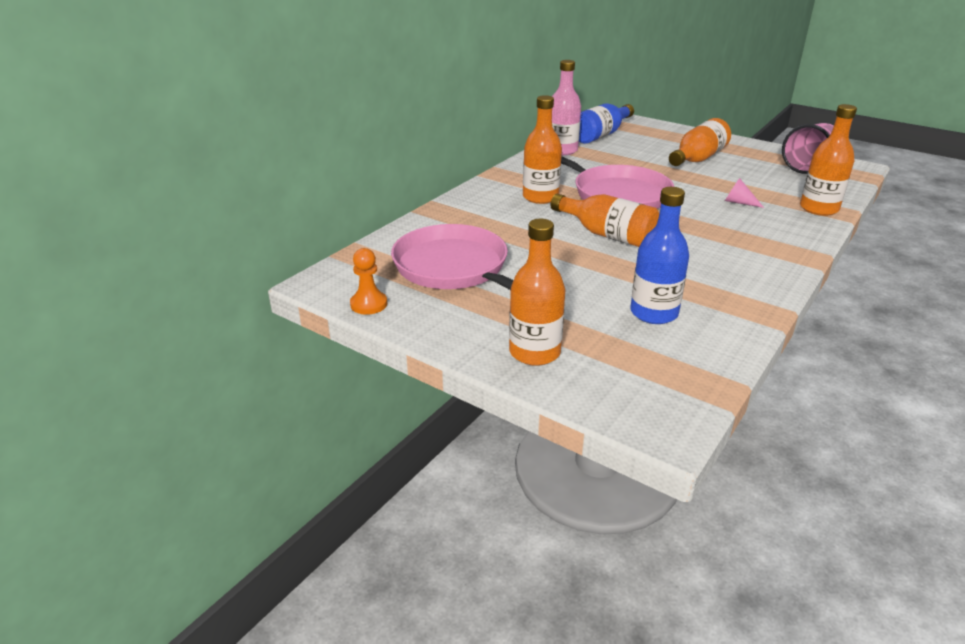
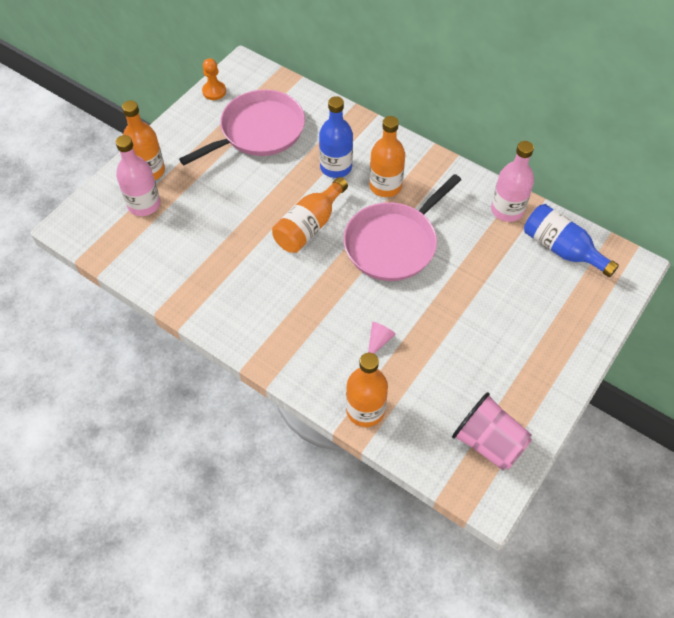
camera: 90 degrees right, 25 degrees up
blue bottle [630,187,689,324] -> blue bottle moved to [319,96,353,178]
orange bottle [669,118,731,166] -> none
none -> pink bottle [116,135,160,216]

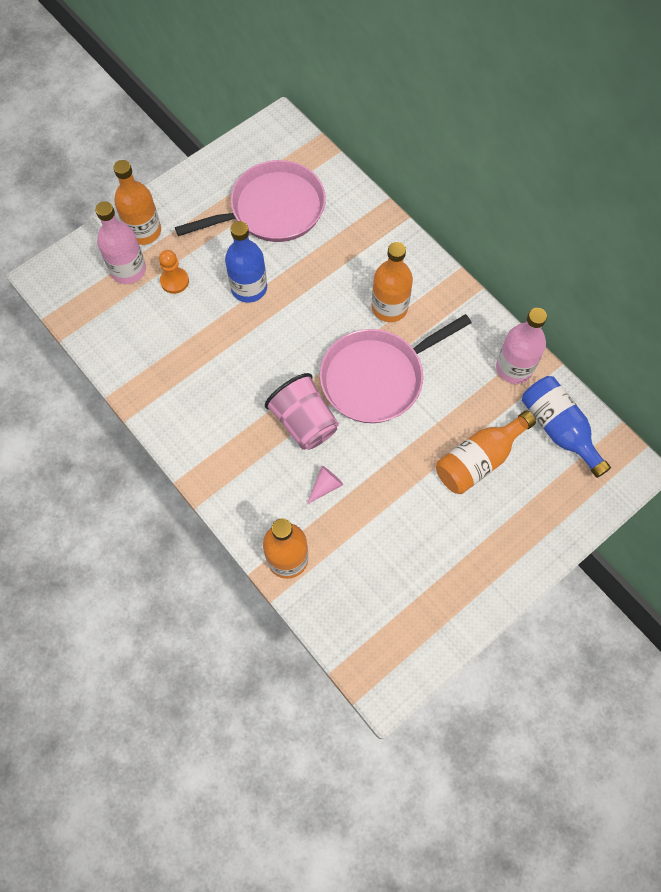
camera: 15 degrees right, 10 degrees up
orange pawn [202,58,226,100] -> orange pawn moved to [159,250,189,294]
orange bottle [272,177,348,253] -> orange bottle moved to [436,410,536,494]
blue bottle [319,96,353,178] -> blue bottle moved to [225,221,267,303]
pink cup [452,392,532,470] -> pink cup moved to [265,373,339,450]

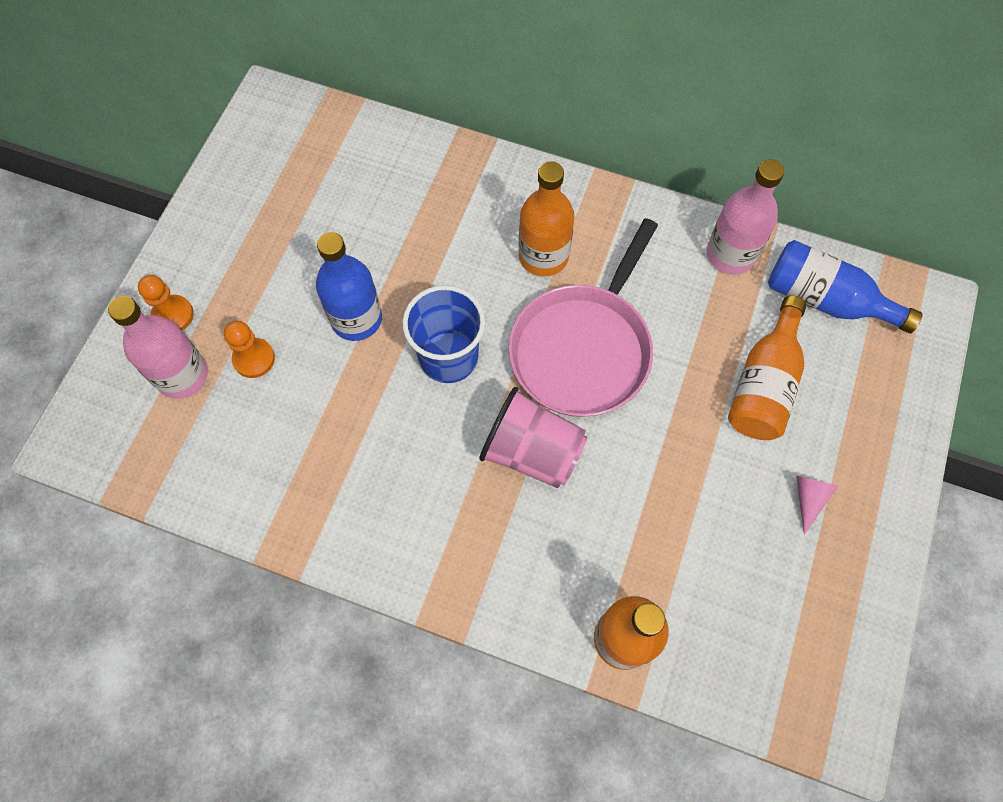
camera: 30 degrees left, 0 degrees up
orange bottle [113,160,161,245] -> orange pawn [138,275,194,331]
pink pan [175,160,326,242] -> none
pink cone [307,466,344,504] -> pink cone moved to [797,476,838,535]
none -> blue cup [402,285,485,383]

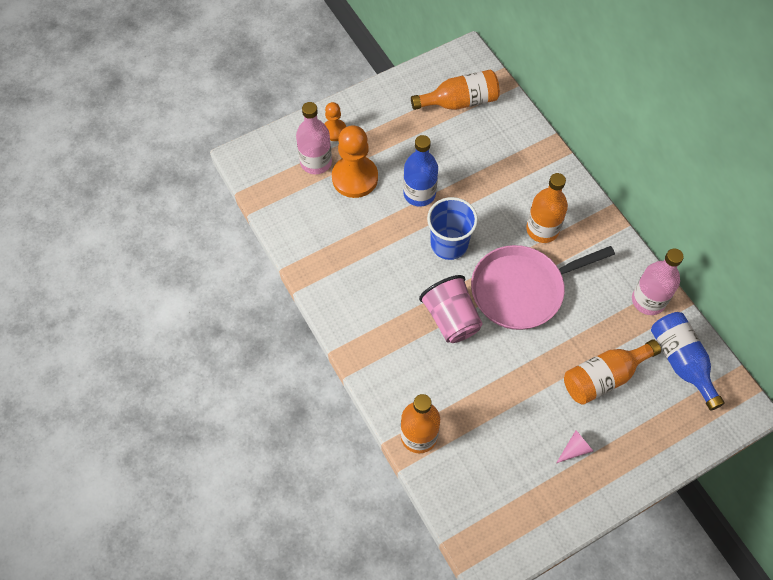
camera: 40 degrees right, 5 degrees down
orange pawn [224,321,275,378] -> orange pawn [332,126,378,198], size x1.83
none -> orange bottle [411,69,500,110]

